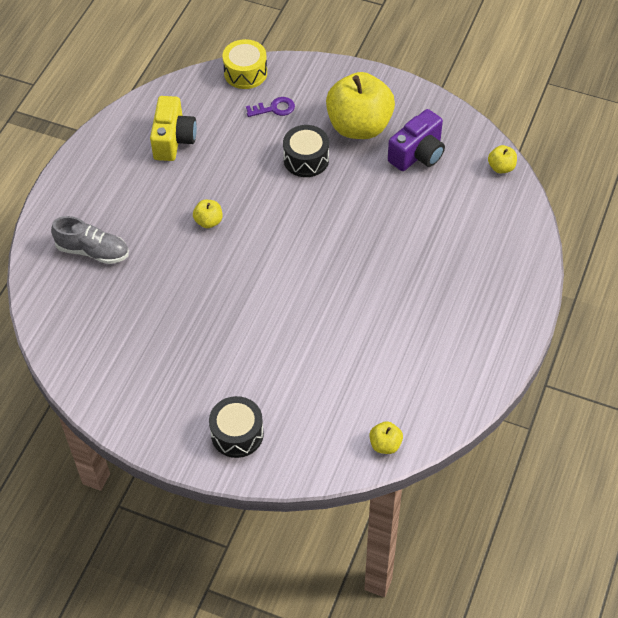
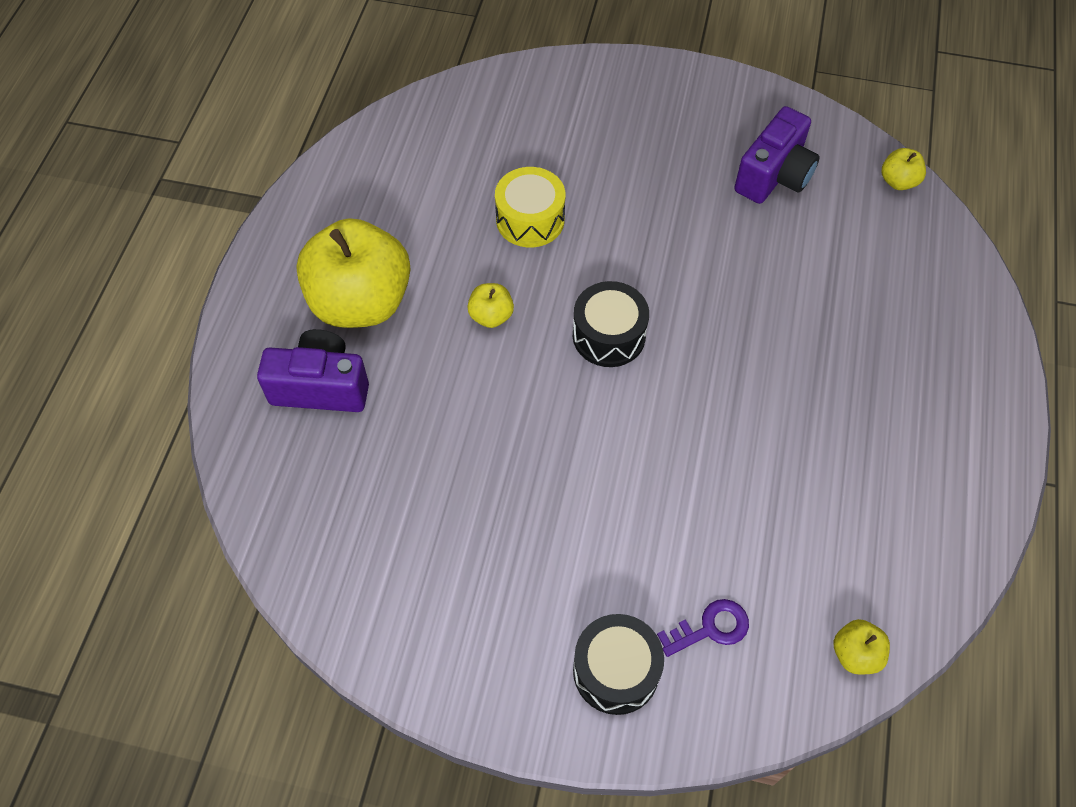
camera: 10 degrees left, 5 degrees up
grey shoe [51,216,129,264] -> purple camera [257,329,369,412]
yellow camera [150,96,197,161] -> none
yellow drum [223,39,267,89] -> yellow drum moved to [495,167,565,247]
purple key [246,97,295,117] -> purple key moved to [657,599,749,657]
black drum [283,125,329,177] -> black drum moved to [573,281,649,367]
yellow apple [326,72,395,139] -> yellow apple moved to [296,218,411,328]

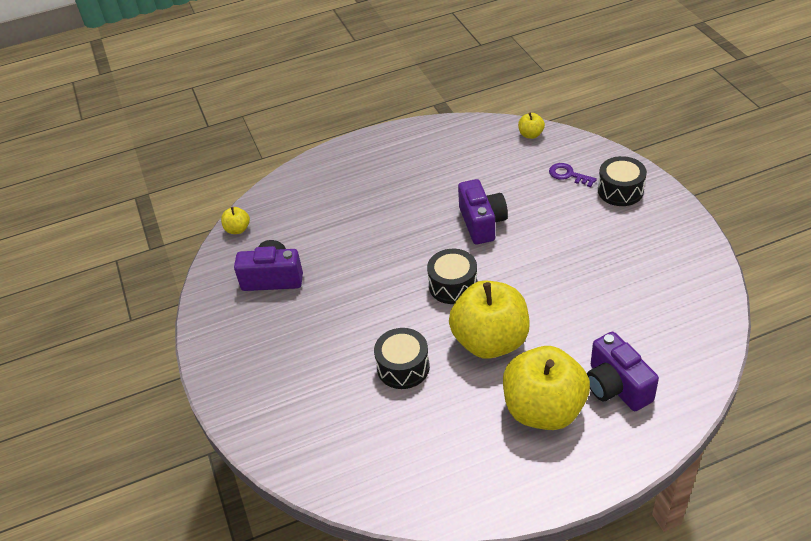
camera: 120 degrees left, 15 degrees down
yellow apple [467,283,514,328] -> yellow apple [449,280,530,359], size x2.40
yellow drum [495,167,565,247] -> black drum [374,328,430,389]
none -> purple camera [458,179,508,244]

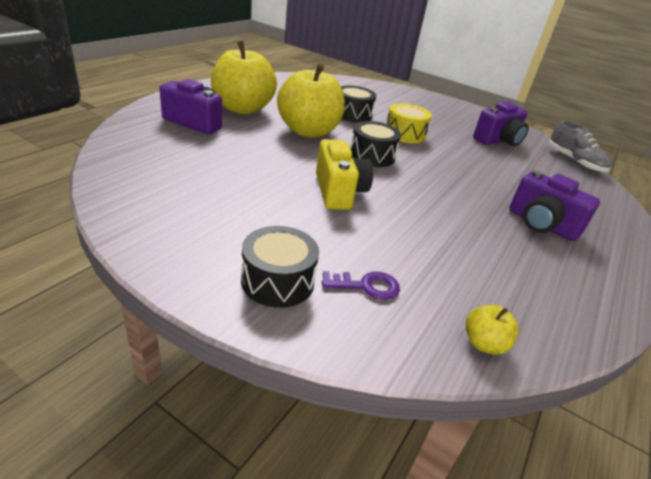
camera: 135 degrees right, 10 degrees down
yellow apple [221,207,250,234] -> grey shoe [548,120,612,172]
purple camera [458,179,508,244] -> purple camera moved to [509,170,600,241]
none -> yellow camera [316,139,373,210]
none -> yellow drum [387,103,432,144]

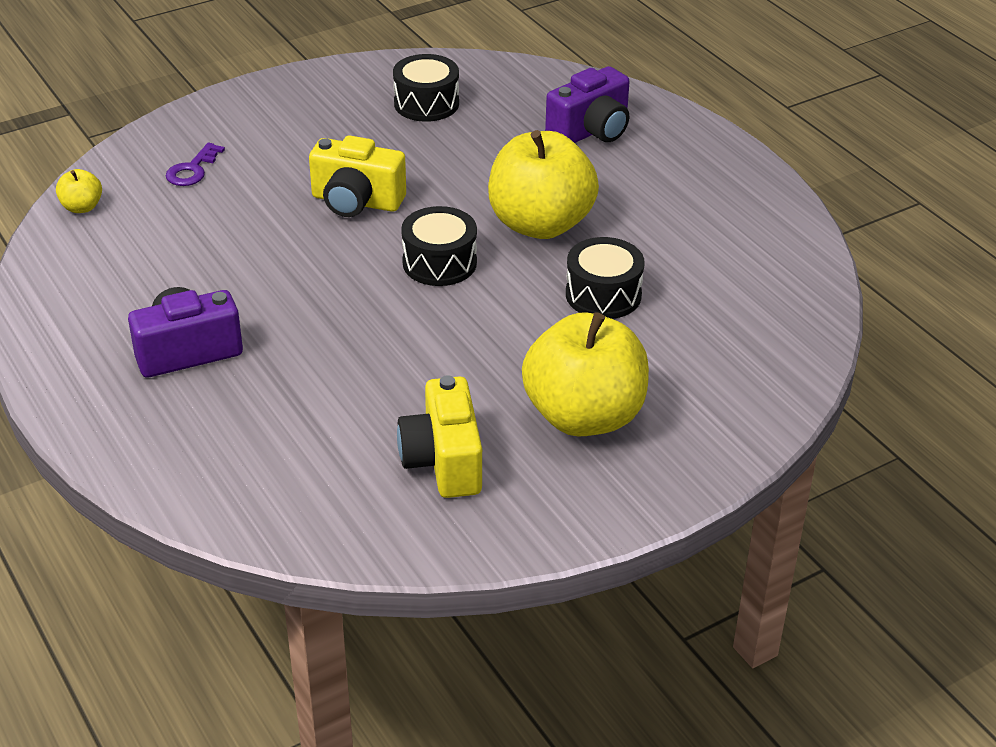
camera: 120 degrees right, 5 degrees up
yellow apple [211,41,277,114] -> yellow apple moved to [522,312,649,436]
black drum [241,226,319,308] -> black drum moved to [393,54,459,122]
yellow drum [387,103,432,144] -> none
purple camera [473,101,529,146] -> yellow camera [397,375,482,498]
grey shoe [548,120,612,172] -> none

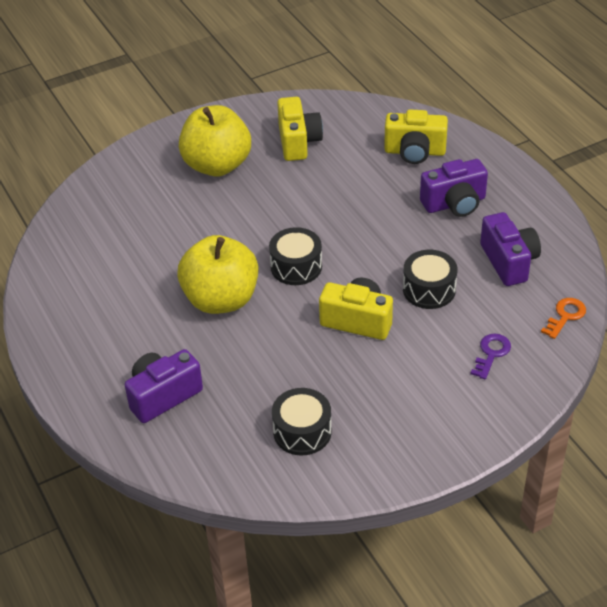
camera: 175 degrees left, 5 degrees up
yellow apple [56,169,102,213] -> orange key [541,298,586,339]
black drum [566,237,645,319] -> black drum moved to [403,250,458,309]
none -> yellow camera [384,110,448,164]
none -> purple camera [480,212,541,286]

